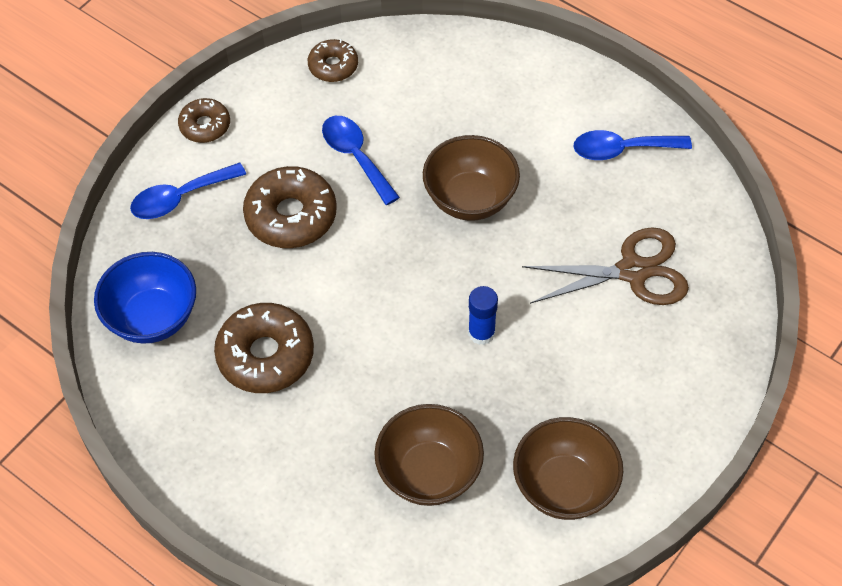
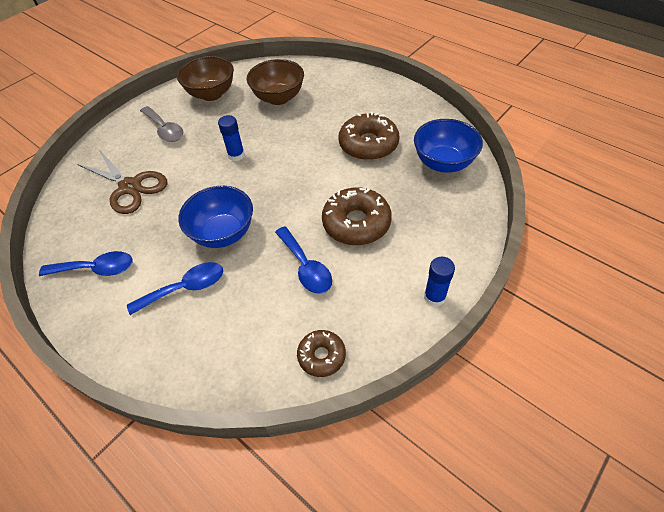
camera: 175 degrees left, 5 degrees down
blue spoon [130,163,246,219] -> blue spoon moved to [127,262,223,315]
brown donut [178,98,230,143] -> blue glue stick [424,257,455,306]
brown bowl [423,135,520,221] -> blue bowl [178,186,253,248]
brown scissors [522,227,689,305] -> brown scissors turned 135 degrees counterclockwise [77,150,167,214]
none -> grey spoon [140,106,183,142]

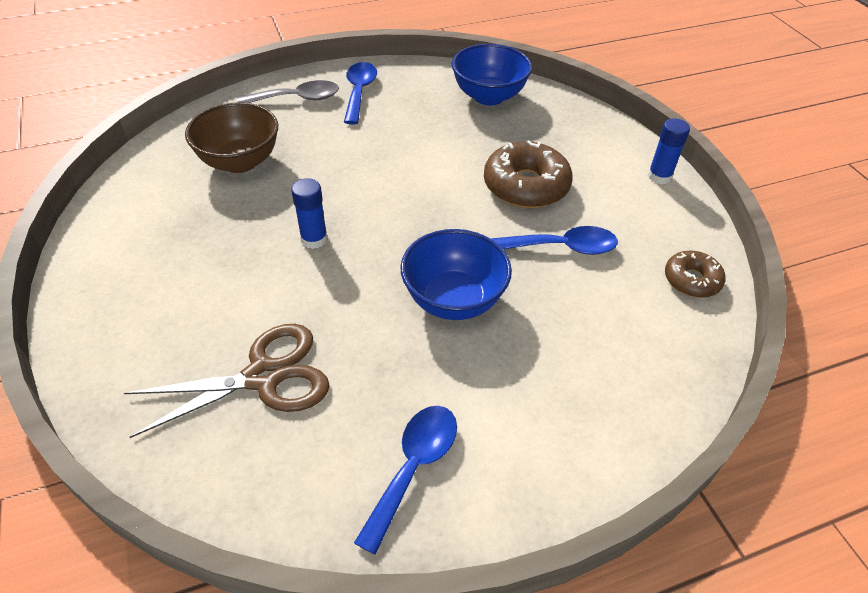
camera: 65 degrees left, 5 degrees down
blue spoon [127,262,223,315] -> blue spoon moved to [344,62,377,125]
grey spoon [140,106,183,142] -> grey spoon moved to [237,80,339,103]
brown bowl [177,56,234,101] -> none
brown donut [339,111,399,160] -> none

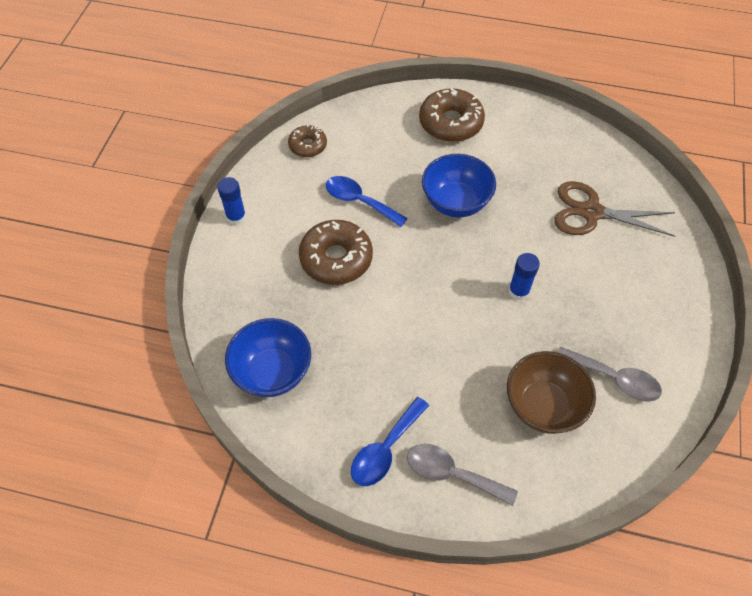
camera: 145 degrees left, 10 degrees up
blue spoon [354,406,457,555] -> none
none -> brown donut [419,88,485,142]
none -> grey spoon [557,347,662,402]

